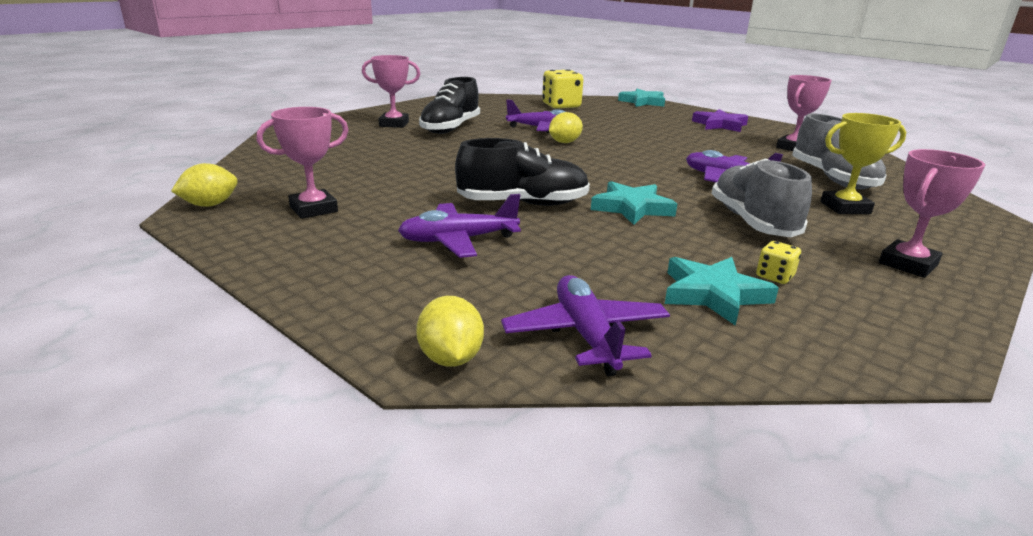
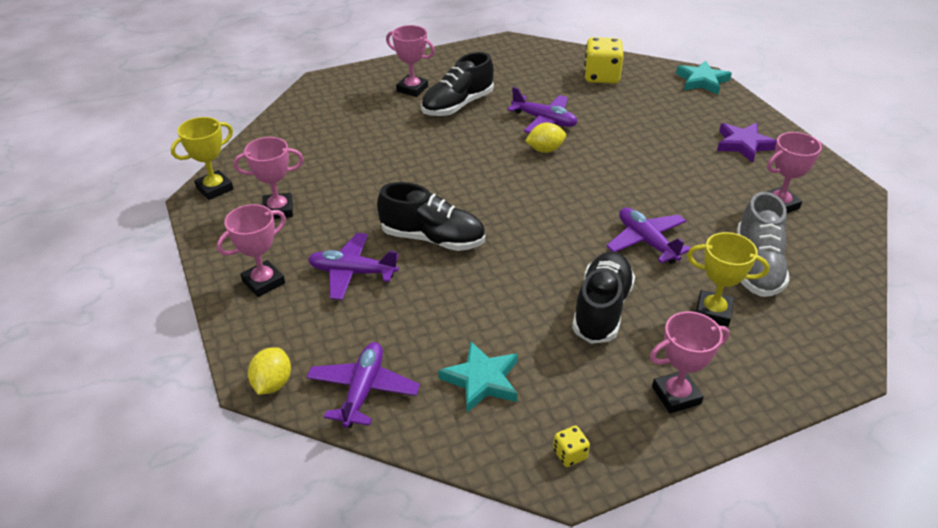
camera: 25 degrees right, 15 degrees up
yellow lemon [171,163,238,207] -> yellow trophy [171,117,233,200]
turquoise star [591,181,677,225] -> none
grey shoe [712,158,812,237] -> black shoe [572,252,635,344]
yellow dice [756,241,801,284] -> yellow dice moved to [553,426,590,467]
none -> pink trophy [217,204,286,297]

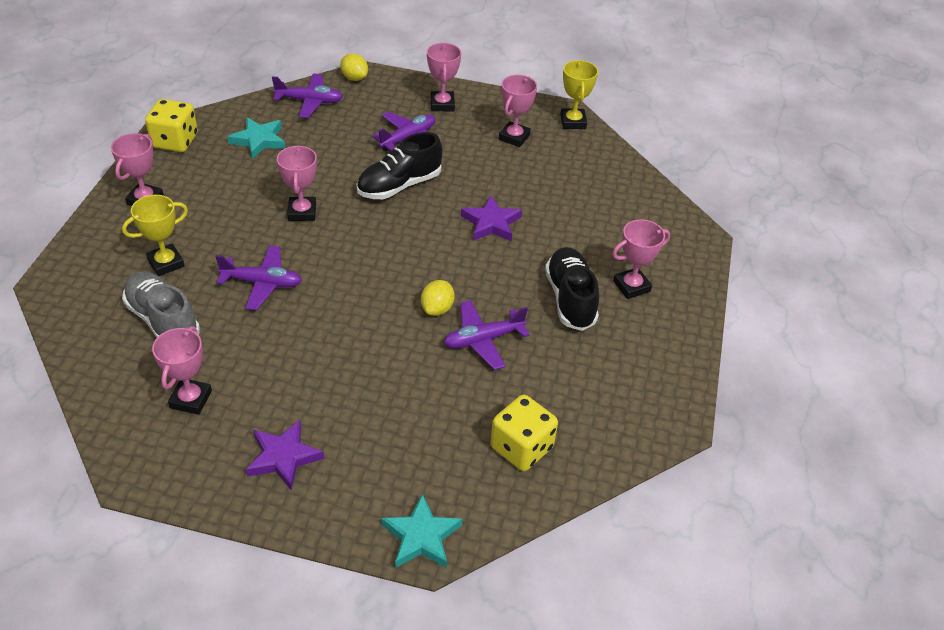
camera: 125 degrees right, 5 degrees up
purple plane [306,342,420,428] -> purple plane turned 45 degrees counterclockwise [272,73,343,118]
yellow dice [553,426,590,467] -> yellow dice [145,99,198,152], size x2.16
black shoe [572,252,635,344] -> none
none -> pink trophy [277,145,317,221]
none -> purple star [461,196,522,241]

